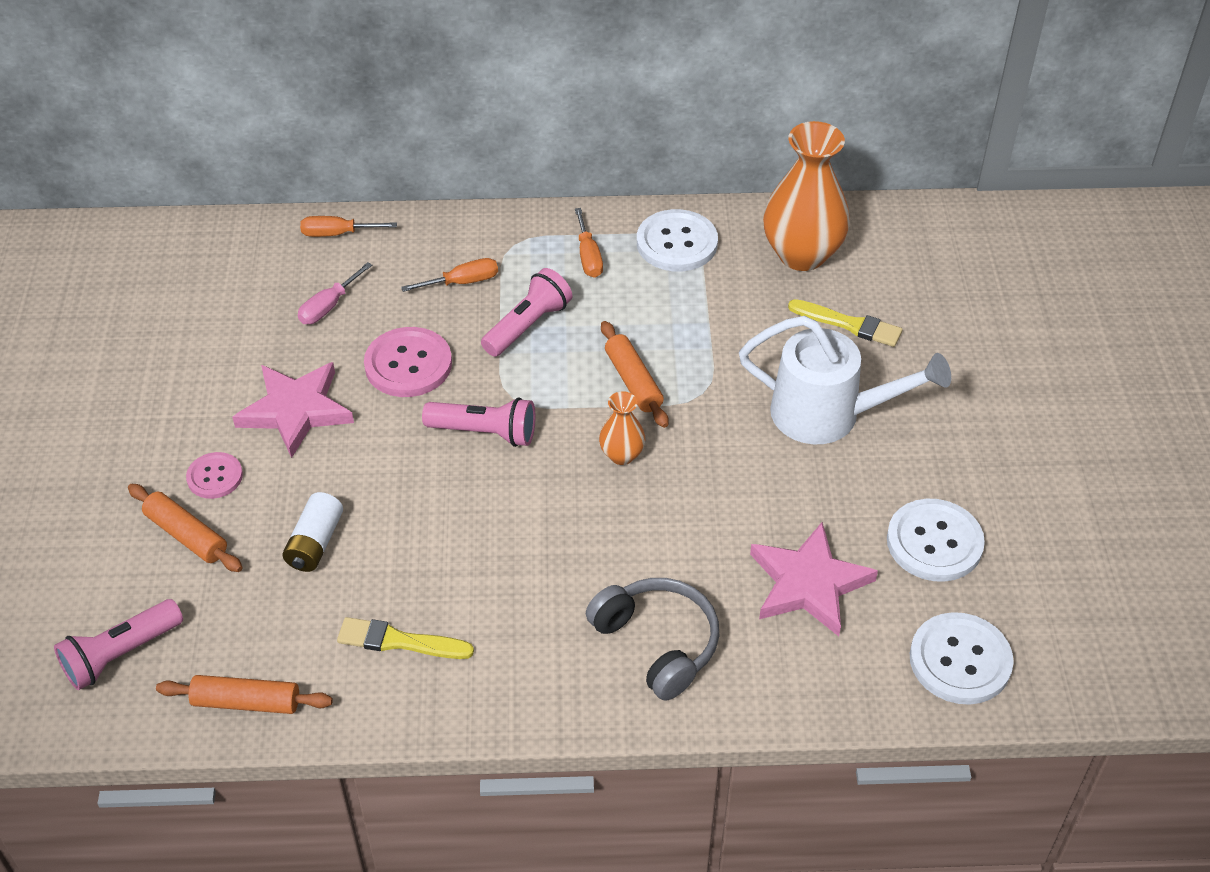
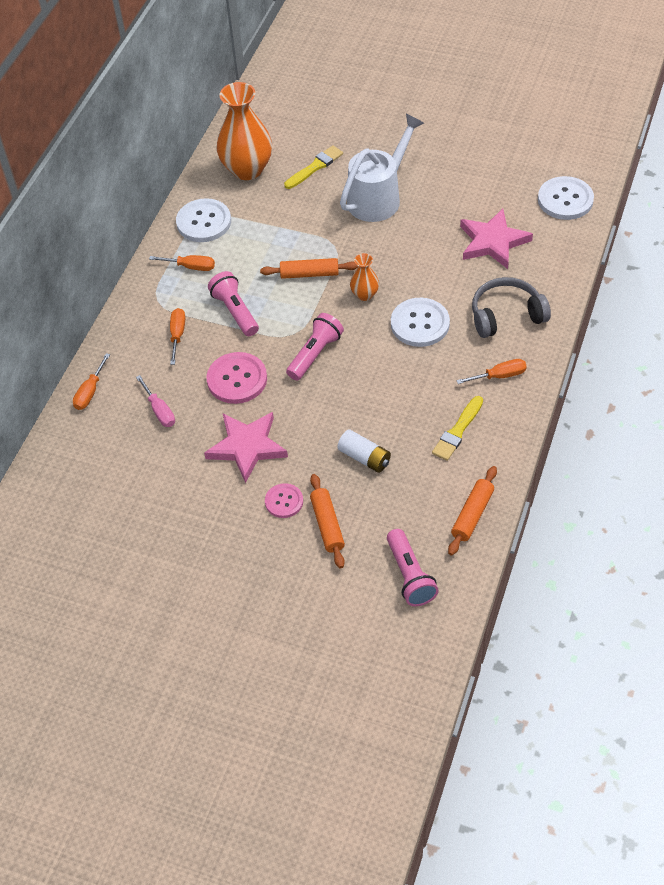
camera: 65 degrees left, 5 degrees up
orange rolling pin [128,484,243,572] -> orange rolling pin turned 75 degrees counterclockwise [310,474,345,569]
white button [887,499,985,582] -> white button moved to [391,298,450,347]
none -> orange screwdriver [456,359,527,384]

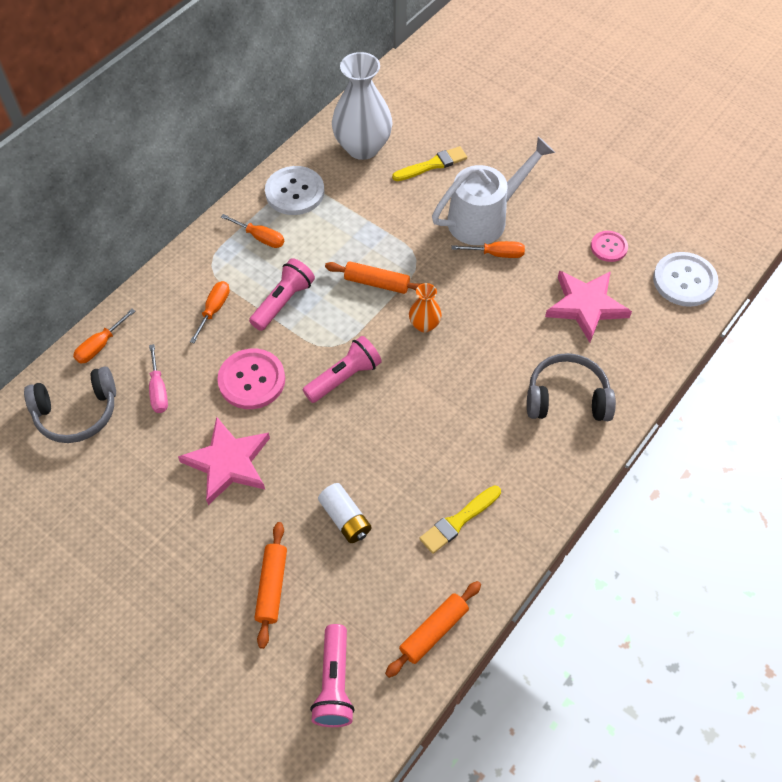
camera: 15 degrees right, 5 degrees up
pink flashlight [208,271,259,336] -> pink flashlight turned 45 degrees clockwise [249,258,315,331]
orange vase [216,82,272,180] -> white vase [332,52,393,160]
pink button [265,483,303,518] -> pink button moved to [591,231,628,262]
white button [391,298,450,347] -> none
orange screwdriver [456,359,527,384] -> orange screwdriver moved to [451,241,525,258]
none -> grey headphones [24,366,116,443]

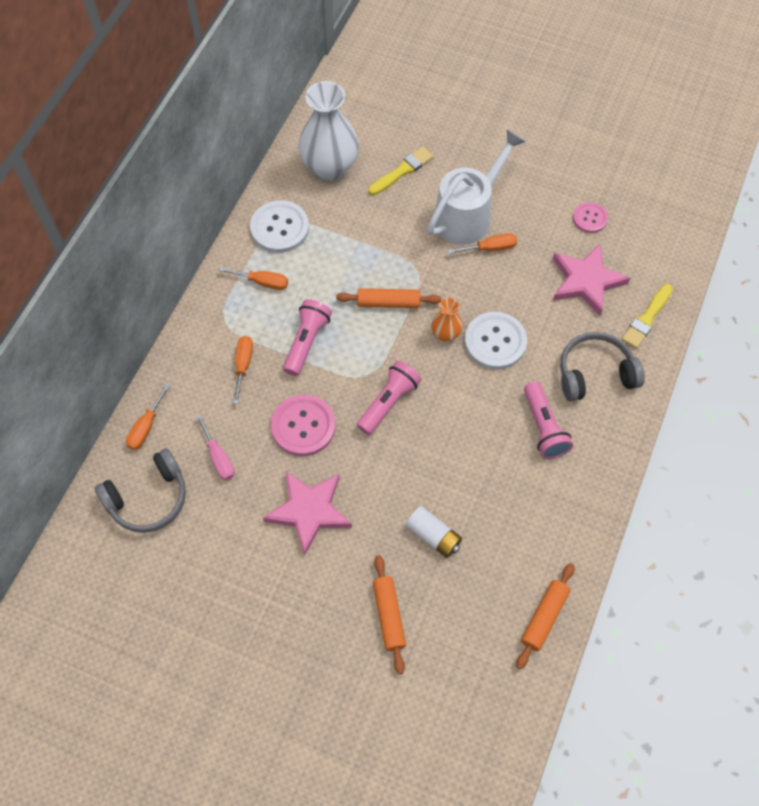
camera: 15 degrees left, 5 degrees up
pink flashlight [310,624,355,727] -> pink flashlight moved to [524,381,573,459]
yellow brush [419,485,501,554] -> yellow brush moved to [622,284,673,349]
white button [653,252,718,307] -> white button moved to [465,312,527,369]

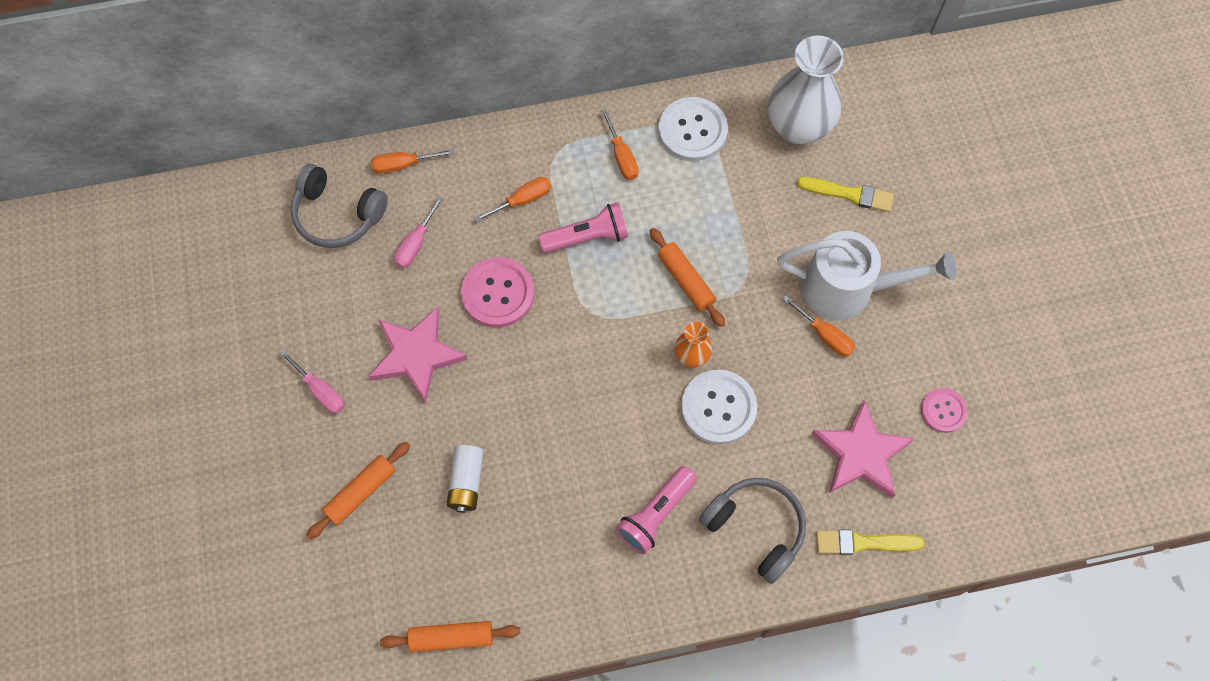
camera: 55 degrees right, 5 degrees up
pink flashlight [357,361,421,435] -> none
none -> pink screwdriver [279,349,345,414]

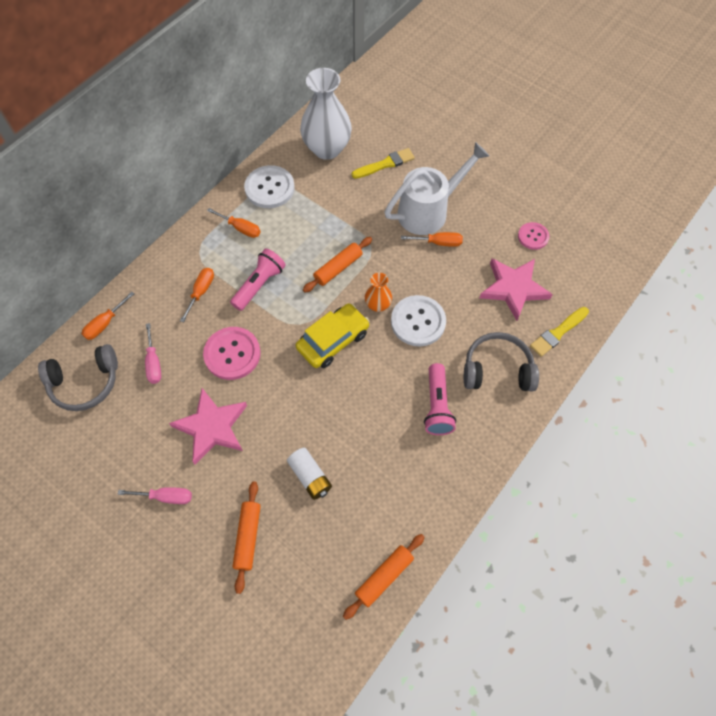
camera: 40 degrees left, 5 degrees down
orange rolling pin [650,228,725,327] -> orange rolling pin turned 60 degrees counterclockwise [303,237,372,293]
none -> yellow car [296,303,369,368]

